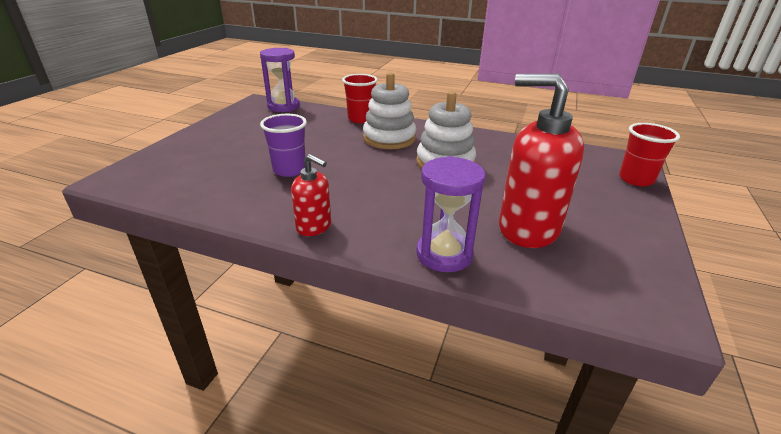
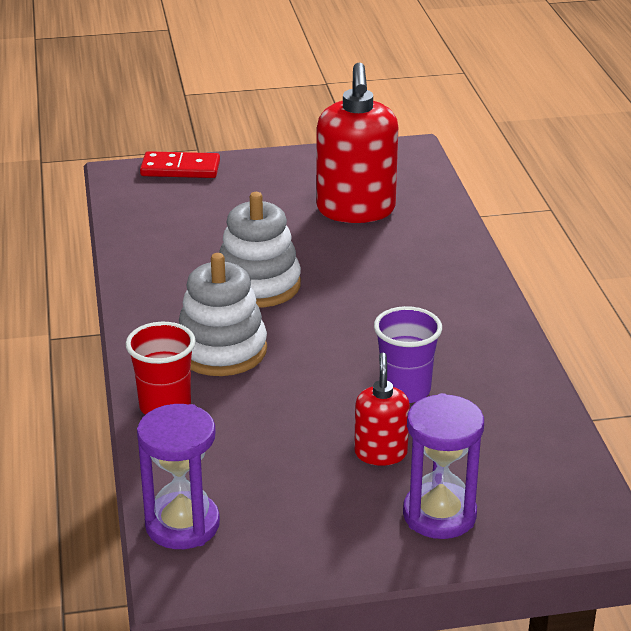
camera: 120 degrees left, 0 degrees up
red soap dispenser [291,154,331,236] -> red soap dispenser moved to [354,353,410,466]
purple hourglass [416,156,486,272] -> purple hourglass moved to [403,393,484,539]
red cup [619,123,680,186] -> red domino [140,151,220,178]

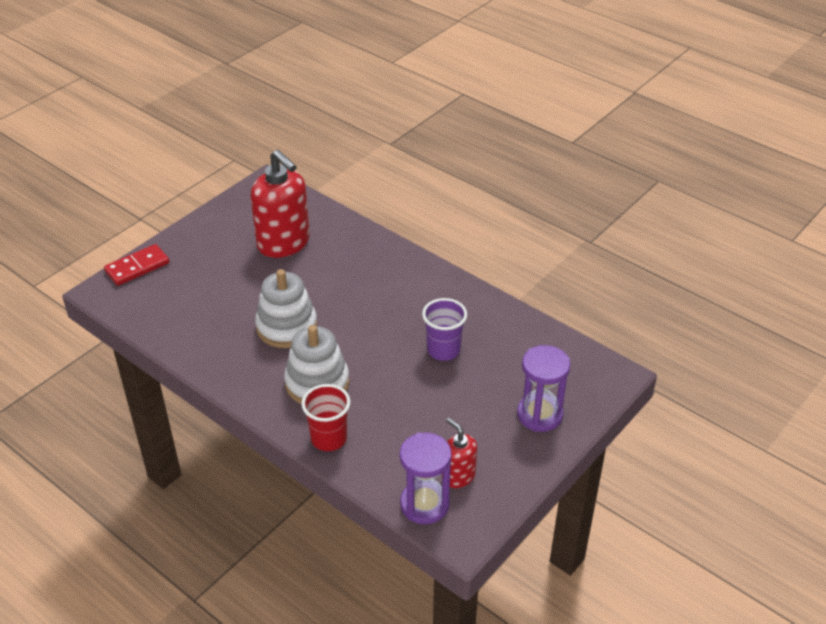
camera: 40 degrees left, 10 degrees up
red soap dispenser [354,353,410,466] -> red soap dispenser moved to [442,418,477,488]

